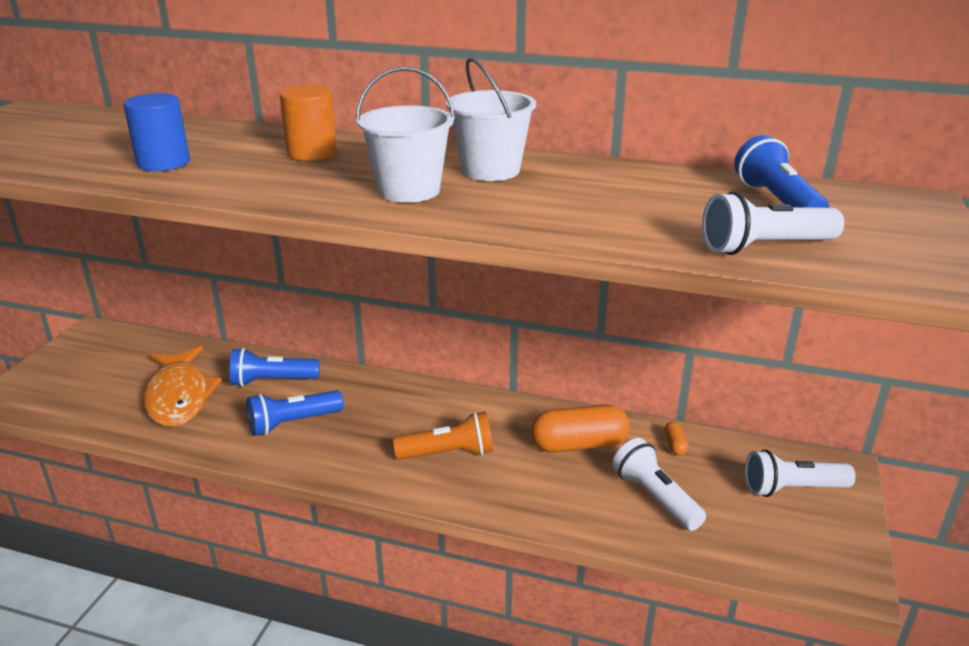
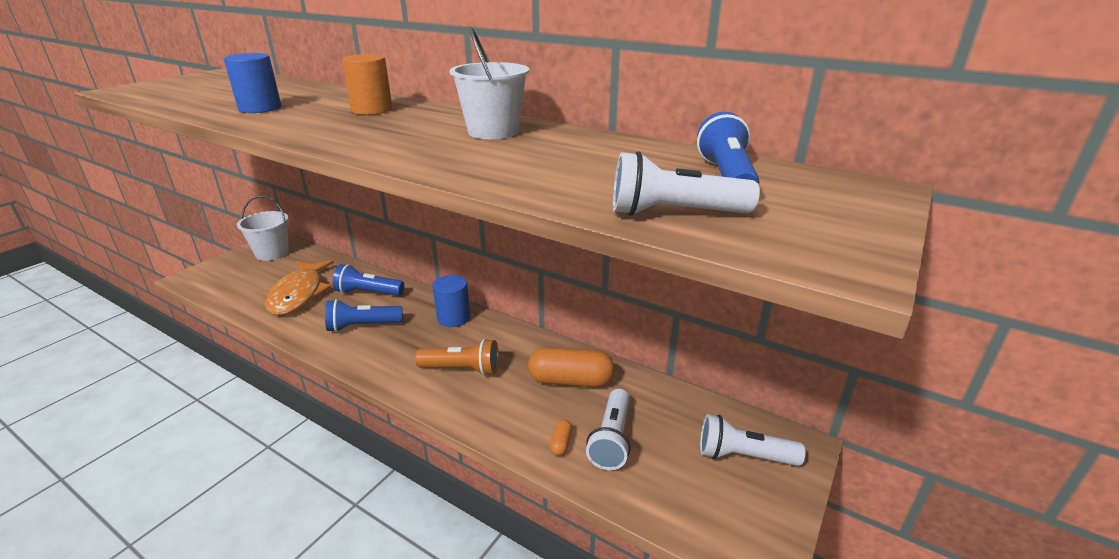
camera: 15 degrees right, 0 degrees up
white bucket [356,67,455,203] -> white bucket moved to [237,196,289,261]
white flashlight [612,438,706,531] -> white flashlight turned 150 degrees counterclockwise [586,389,631,470]
orange capsule [664,422,689,456] -> orange capsule moved to [550,420,572,456]
none -> blue cylinder [433,275,470,327]

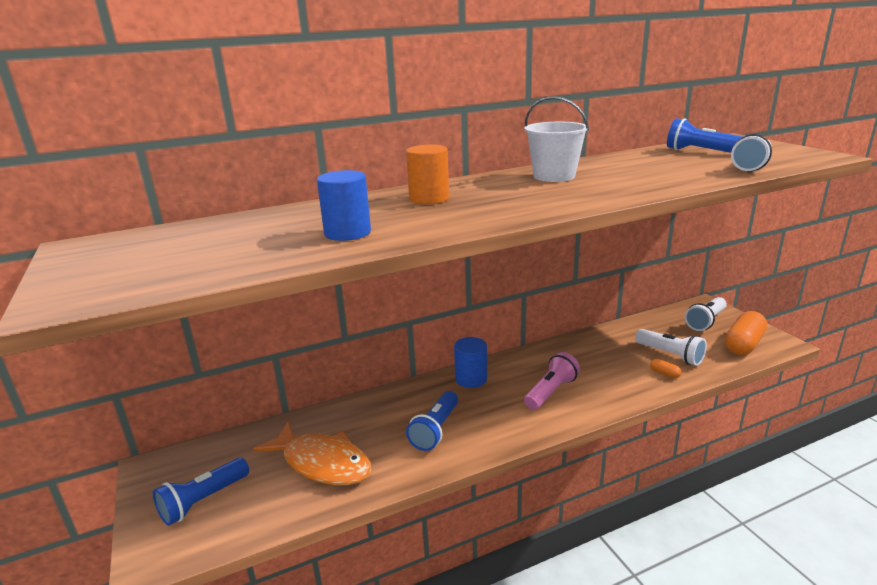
camera: 55 degrees left, 5 degrees down
white bucket [237,196,289,261] -> none
blue flashlight [333,264,404,296] -> blue flashlight moved to [153,458,249,526]
orange flashlight [415,339,499,376] -> pink flashlight [524,352,580,410]
orange capsule [528,347,615,387] -> orange capsule moved to [725,311,767,355]

